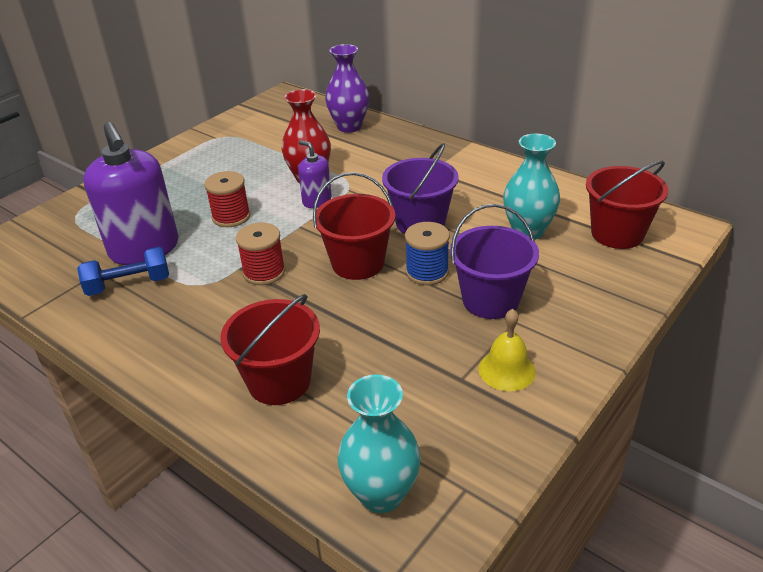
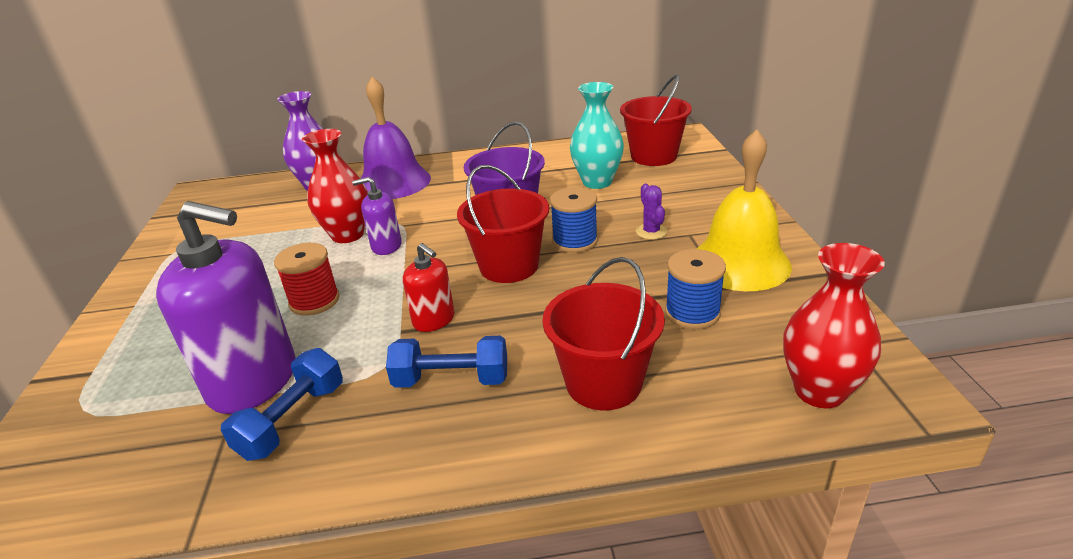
camera: 45 degrees left, 5 degrees down
red spool [236,223,285,285] -> red soap dispenser [403,243,454,332]
turquoise vase [338,374,421,513] -> red vase [783,243,885,408]
purple bucket [450,204,539,319] -> purple cactus [636,183,667,240]
yellow bell [479,309,536,391] -> yellow bell [697,129,792,291], size x1.78
none -> purple bell [361,77,431,199]
none -> blue dumbbell [386,336,507,388]
none -> blue spool [665,249,726,329]

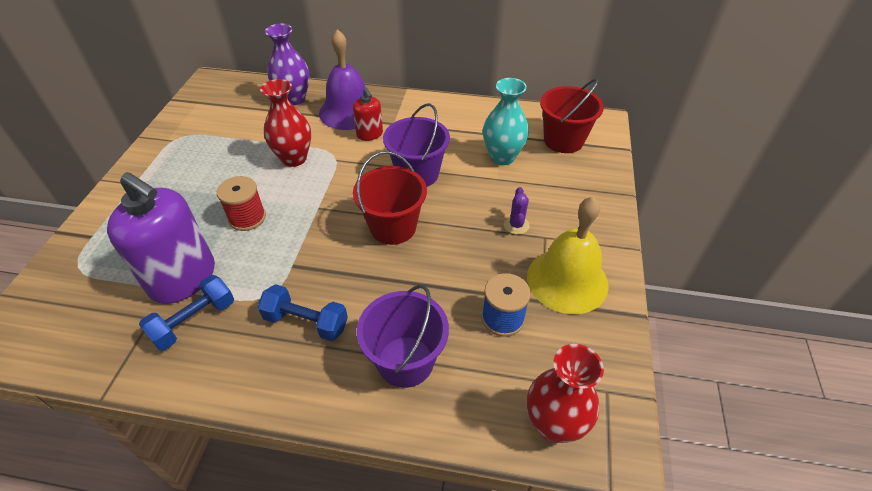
camera: 15 degrees right, 15 degrees up
purple soap dispenser [352,177,402,255] -> none
red soap dispenser [403,243,454,332] -> red soap dispenser moved to [353,88,383,141]
red bucket [542,257,665,410] -> purple bucket [356,284,449,388]
blue spool [550,187,598,253] -> none

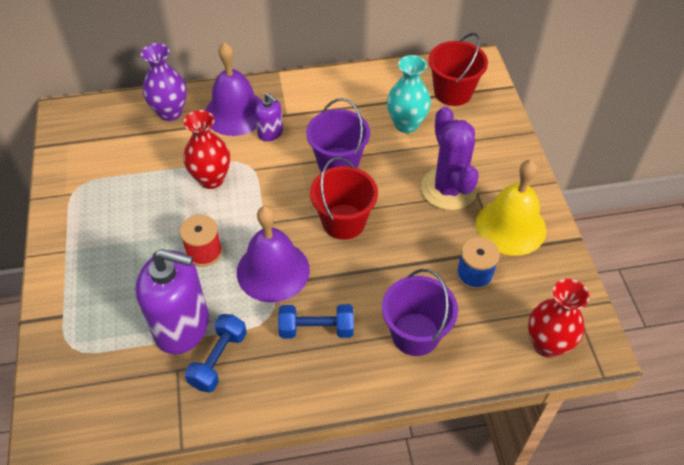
camera: 20 degrees left, 5 degrees up
red soap dispenser [353,88,383,141] -> purple soap dispenser [255,93,283,142]
purple cactus [504,187,530,235] -> purple cactus [421,106,479,210], size x2.38
none -> purple bell [237,206,310,303]

